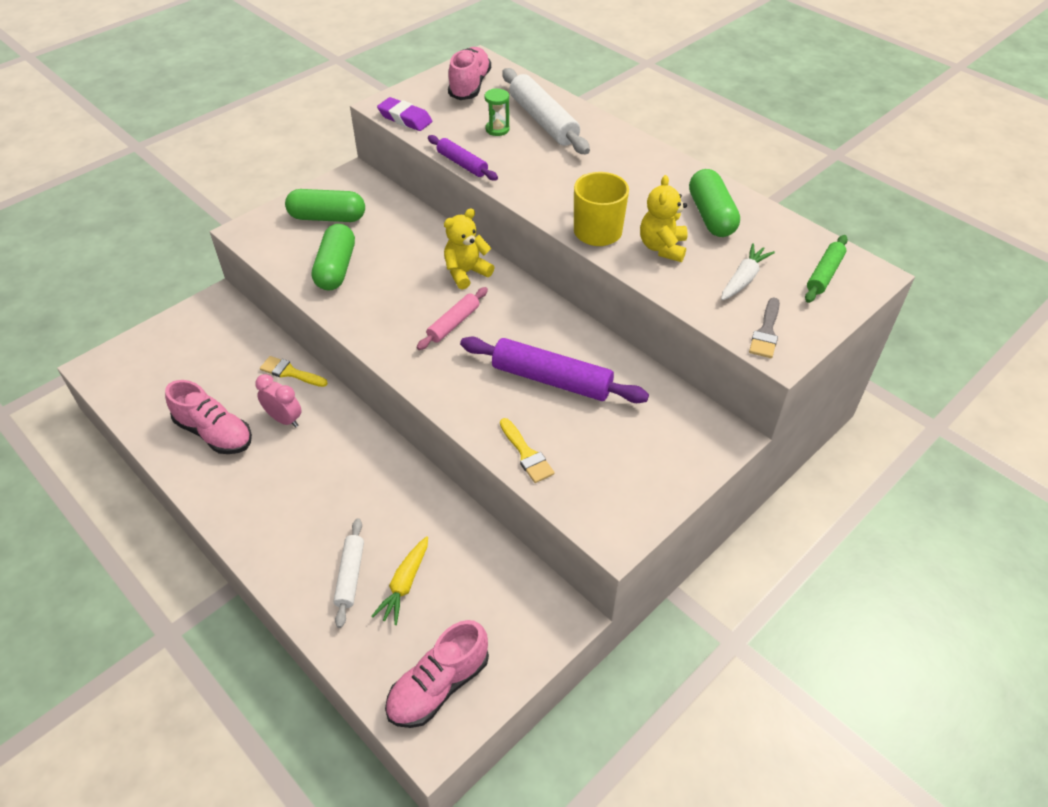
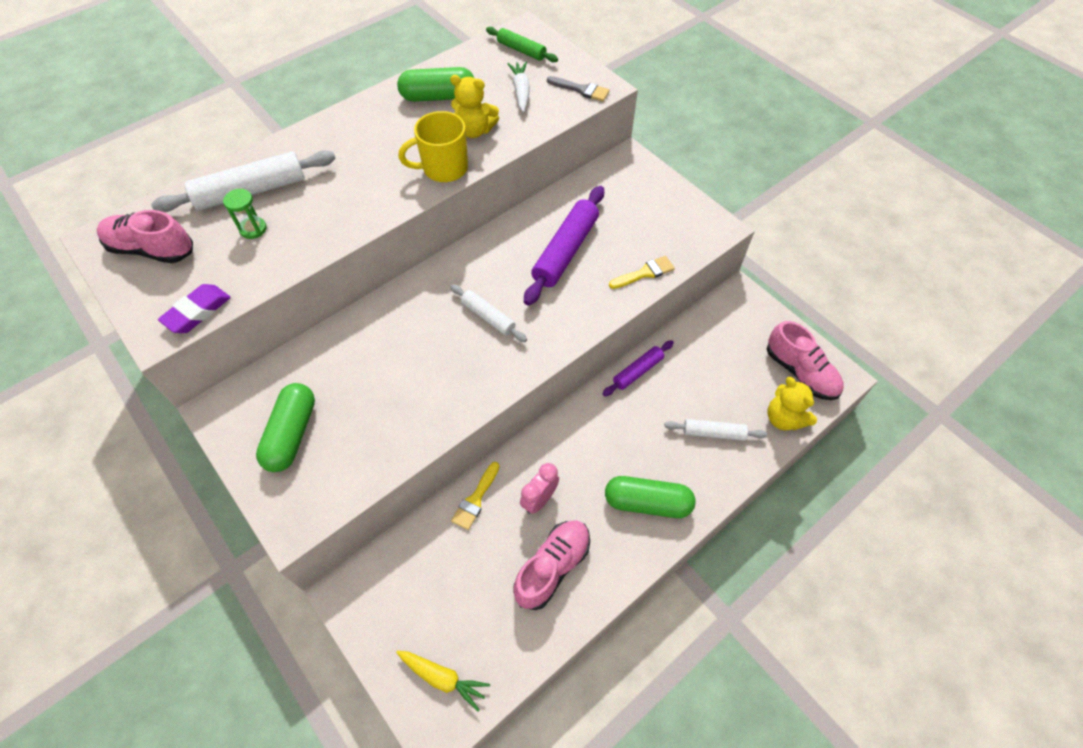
camera: 85 degrees left, 10 degrees up
green capsule [312,224,355,290] -> green capsule moved to [605,476,696,518]
yellow carrot [371,536,428,625] -> yellow carrot moved to [396,651,490,711]
pink rolling pin [417,287,488,350] -> white rolling pin [450,284,527,342]
purple rolling pin [428,135,498,181] -> purple rolling pin moved to [603,340,674,396]
yellow teddy bear [444,208,495,290] -> yellow teddy bear moved to [768,377,817,431]
white carrot [721,243,775,300] -> white carrot turned 45 degrees clockwise [507,62,530,112]

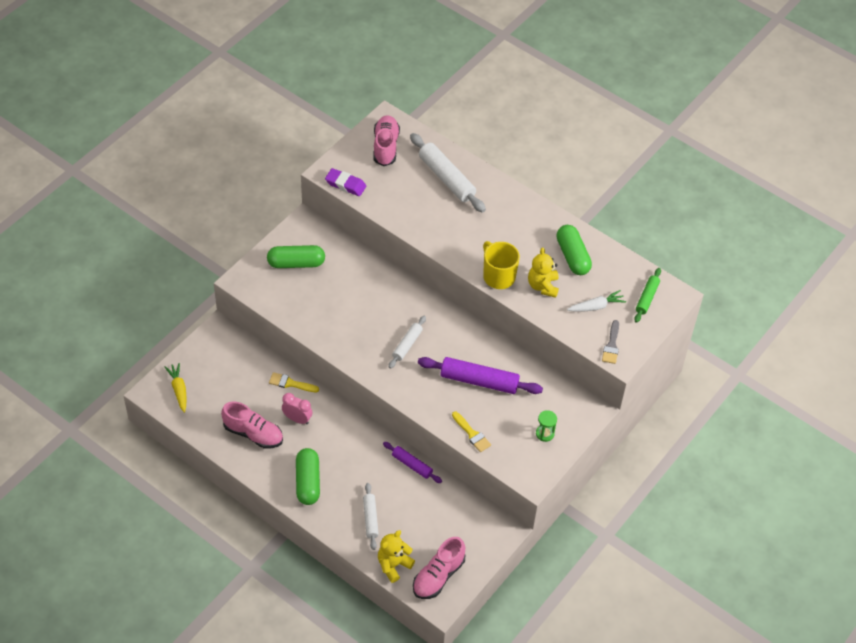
camera: 75 degrees right, 5 degrees down
green hourglass [223,188,266,239] -> green hourglass moved to [536,410,557,442]
yellow carrot [396,651,490,711] -> yellow carrot turned 150 degrees clockwise [165,363,187,413]

